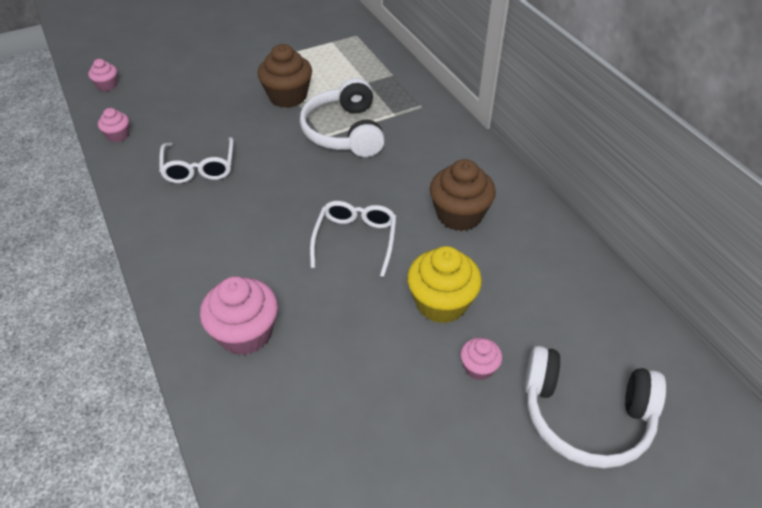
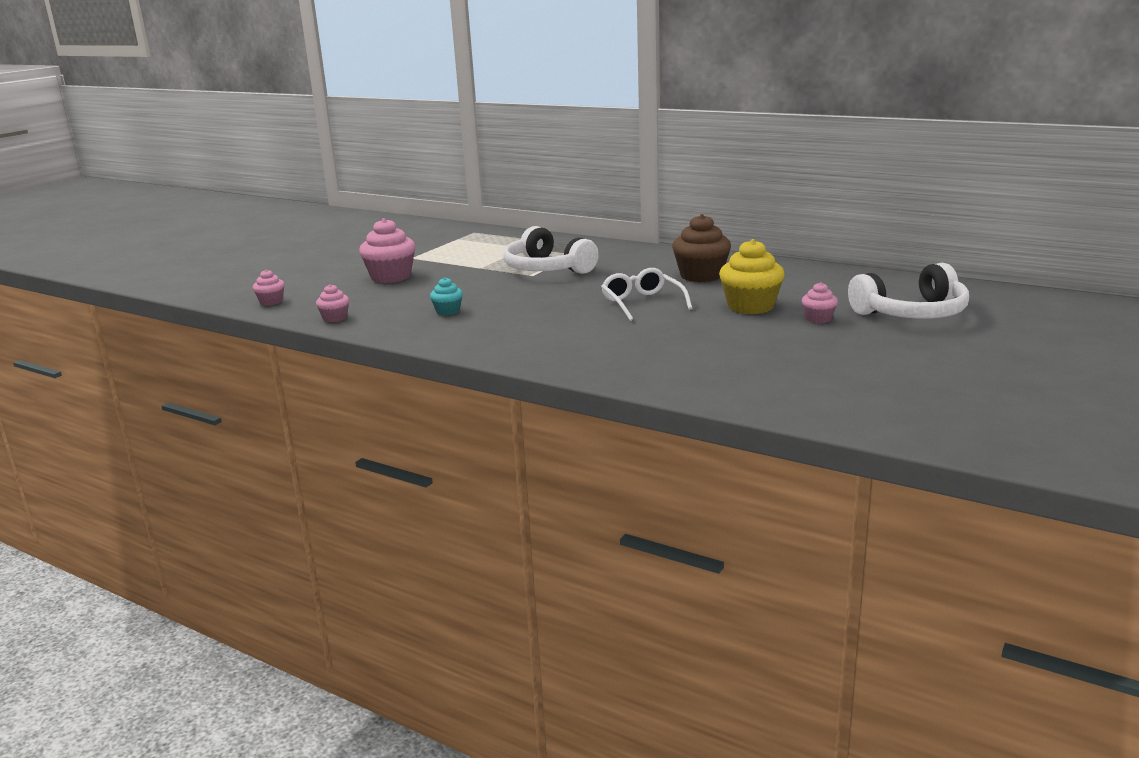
camera: 30 degrees left, 25 degrees down
white glasses [159,137,234,183] -> turquoise cupcake [430,277,463,315]
pink cupcake [200,276,278,355] -> pink cupcake moved to [359,218,416,283]
brown cupcake [258,44,312,108] -> none

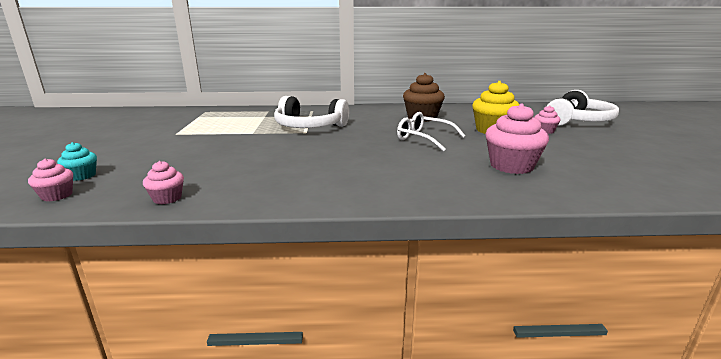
camera: 35 degrees left, 0 degrees up
pink cupcake [359,218,416,283] -> pink cupcake moved to [486,103,549,174]
turquoise cupcake [430,277,463,315] -> turquoise cupcake moved to [57,142,97,181]

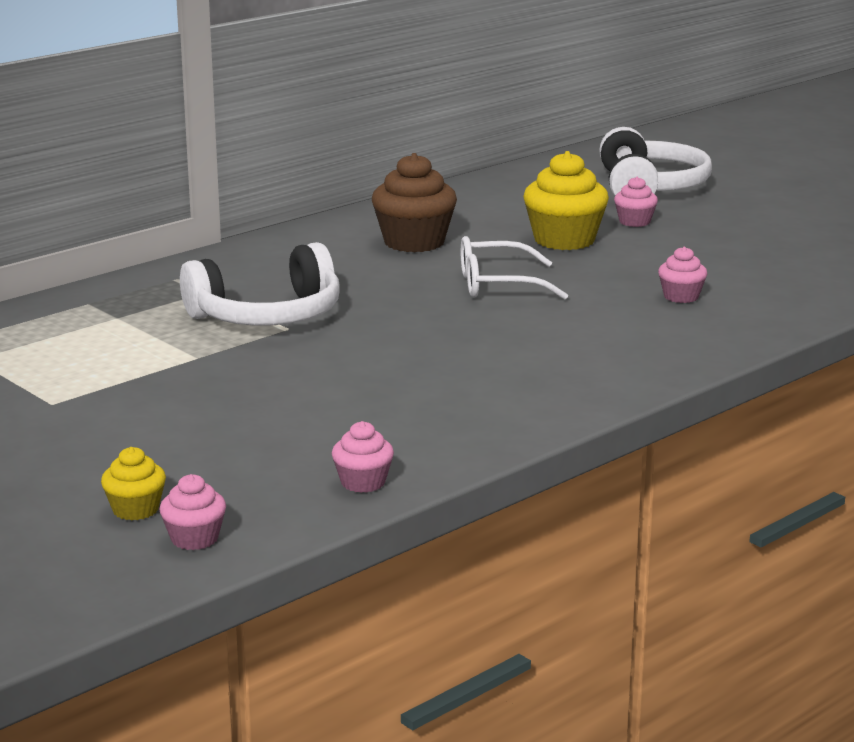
camera: 40 degrees left, 0 degrees up
turquoise cupcake [57,142,97,181] -> yellow cupcake [101,447,166,520]
pink cupcake [486,103,549,174] -> pink cupcake [658,247,707,303], size x0.53

